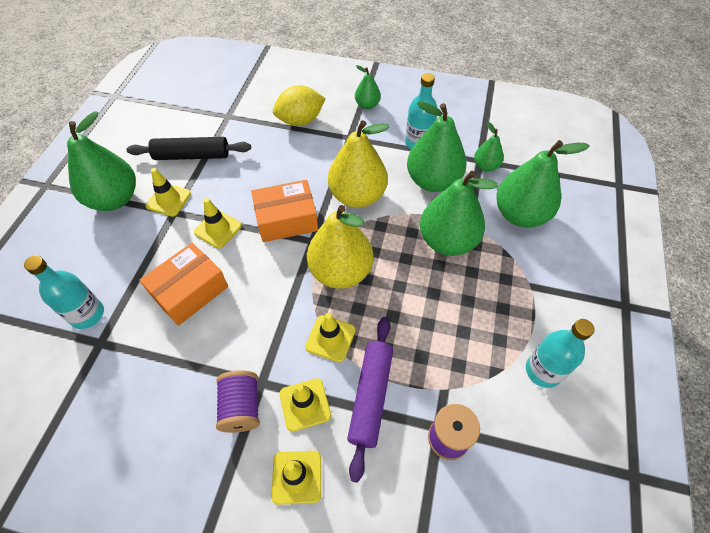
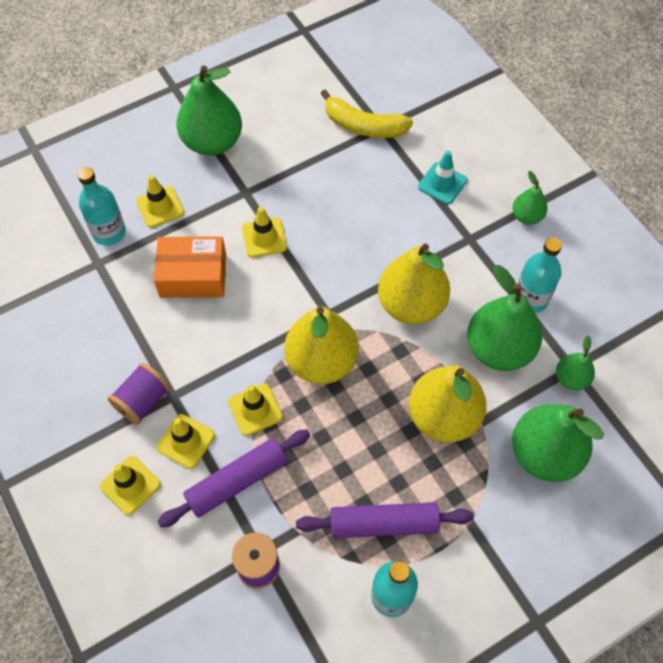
camera: 45 degrees right, 5 degrees up
black rolling pin [126,137,251,160] -> none
yellow traffic cone [146,168,191,217] -> yellow traffic cone moved to [136,175,184,228]
orange box [251,180,318,242] -> none
yellow lemon [273,85,326,126] -> turquoise traffic cone [418,151,467,204]
green pear [420,171,498,256] -> yellow pear [409,366,486,442]
none -> purple rolling pin [296,502,474,538]
none -> yellow banana [320,90,413,138]

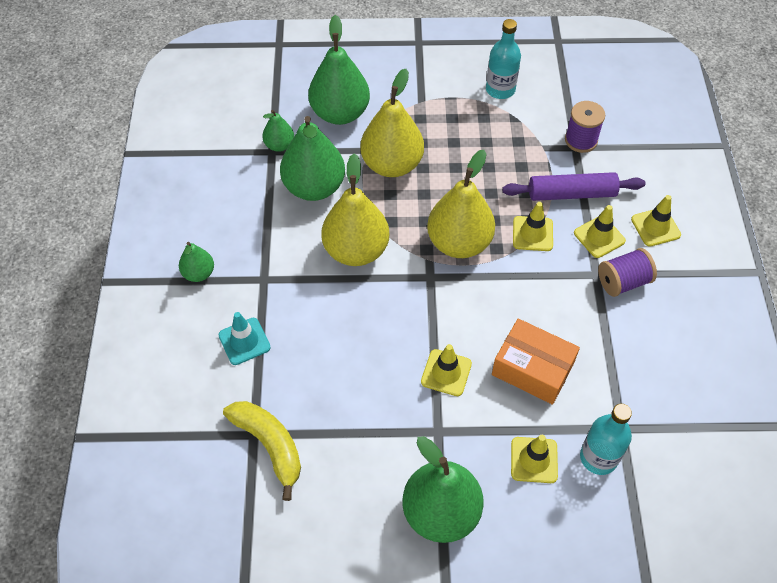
camera: 150 degrees left, 5 degrees down
purple rolling pin [296,502,474,538] -> none
turquoise bottle [517,237,562,313] -> none

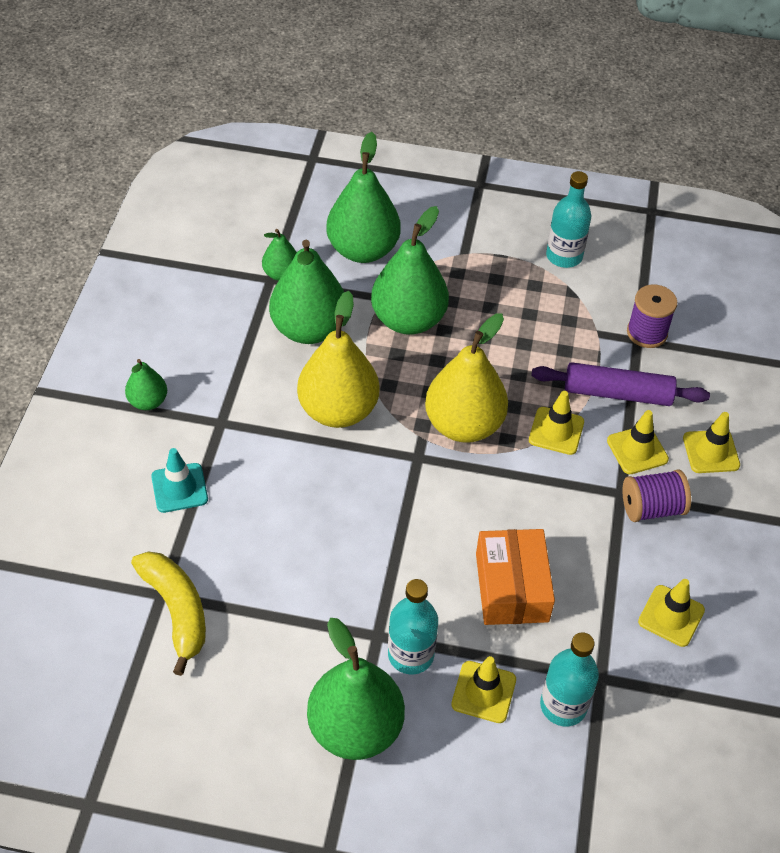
camera: 10 degrees right, 5 degrees down
yellow pear [360,69,424,177] -> green pear [371,206,449,335]
yellow traffic cone [421,344,472,396] -> yellow traffic cone moved to [638,579,705,647]
orange box [492,319,580,405] -> orange box turned 45 degrees clockwise [476,529,555,625]
none -> turquoise bottle [388,579,438,674]

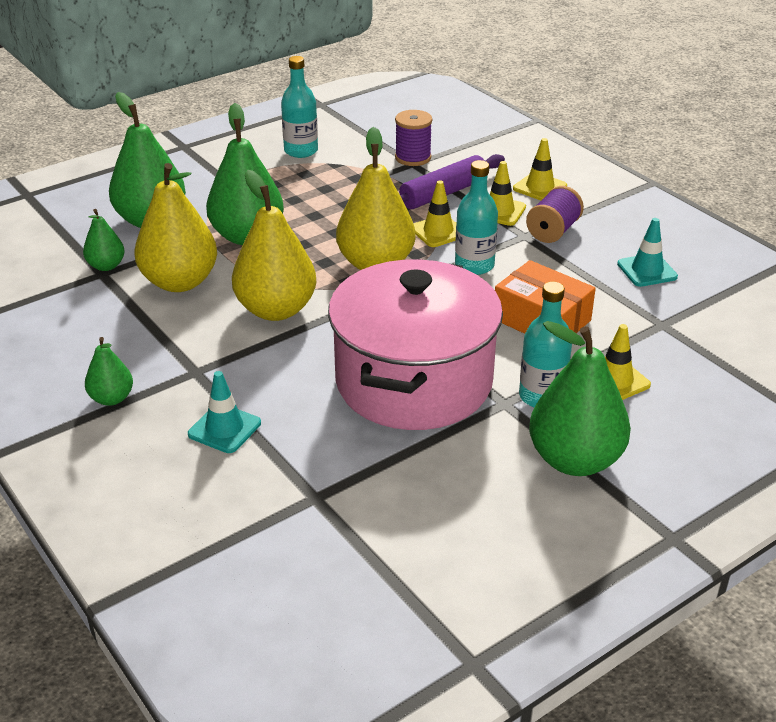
camera: 45 degrees left, 15 degrees down
yellow banana [131,551,206,676] -> none
green pear [269,240,344,344] -> yellow pear [134,163,217,292]
turquoise bottle [540,632,599,726] -> turquoise bottle moved to [455,160,498,275]
yellow traffic cone [638,579,705,647] -> turquoise traffic cone [617,218,678,287]
none -> pink pot [328,259,503,430]

